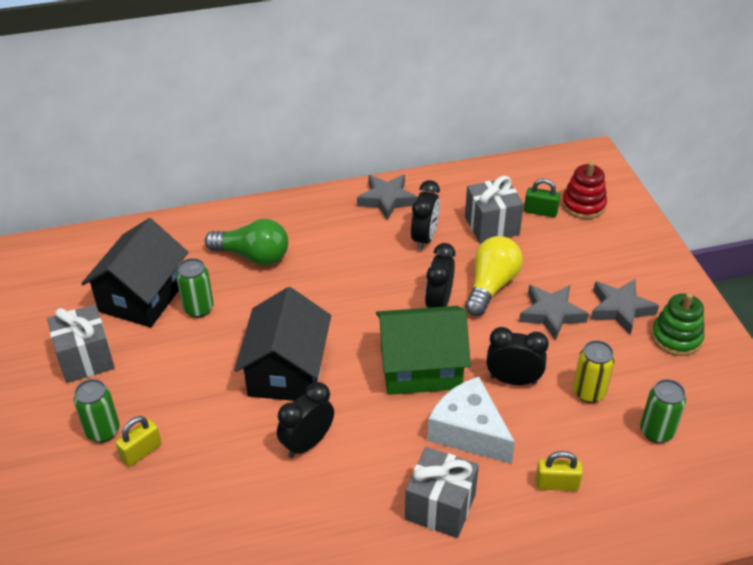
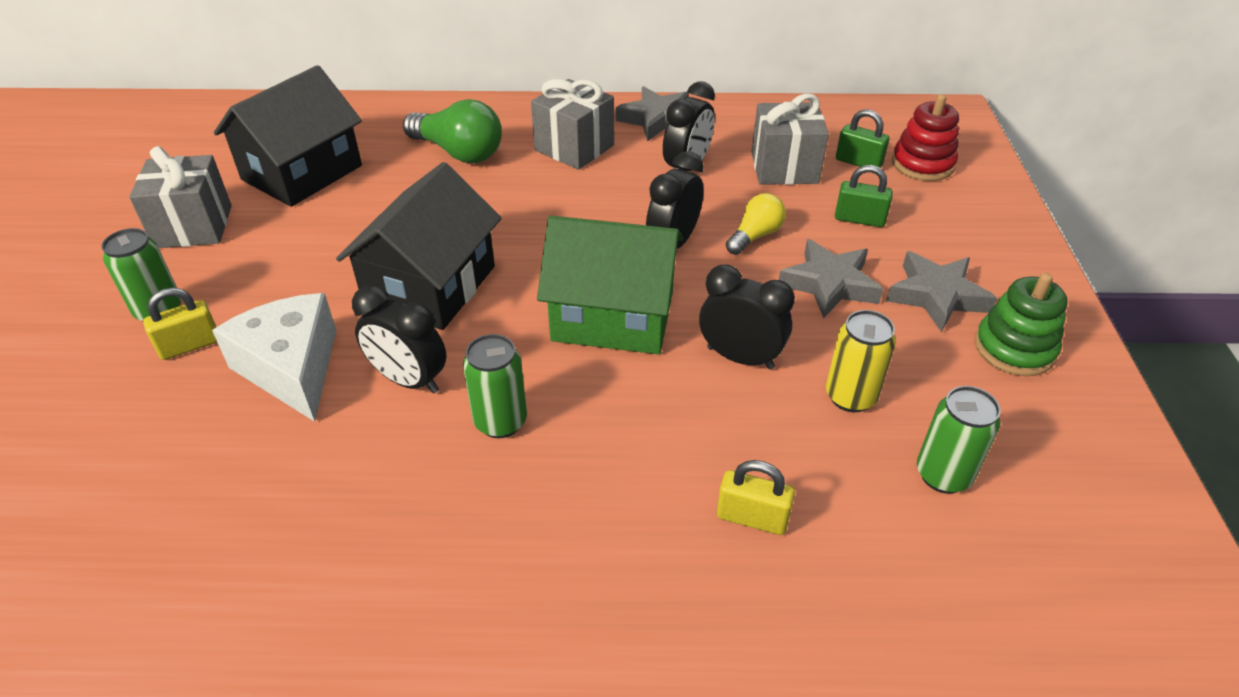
camera: 15 degrees right, 0 degrees up
green can [176,258,214,318] -> green can moved to [463,334,527,438]
black clock [277,382,334,458] -> black clock turned 120 degrees counterclockwise [352,285,446,394]
grey gift [405,447,479,538] -> grey gift moved to [531,79,614,170]
white cheese [427,377,515,464] -> white cheese moved to [212,293,336,422]
yellow light bulb [465,236,523,316] -> yellow light bulb [726,193,786,255], size x0.60
none -> green padlock [835,165,893,227]

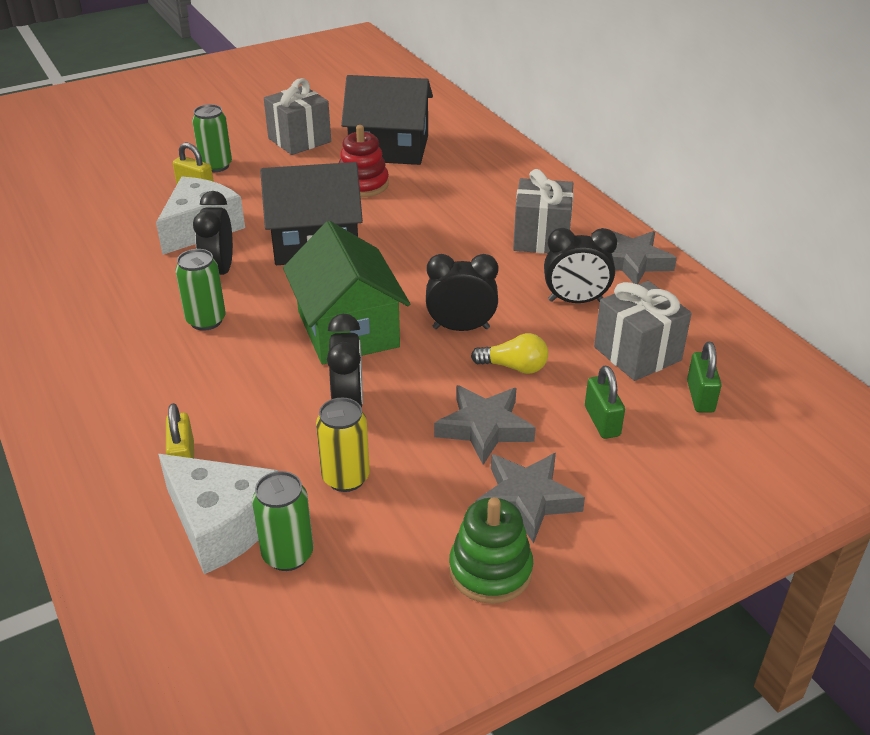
camera: 60 degrees right, 5 degrees down
green light bulb [403,99,502,163] -> none
red stacking toy [892,94,959,181] -> red stacking toy moved to [339,125,389,197]
none -> white cheese [158,454,278,574]

